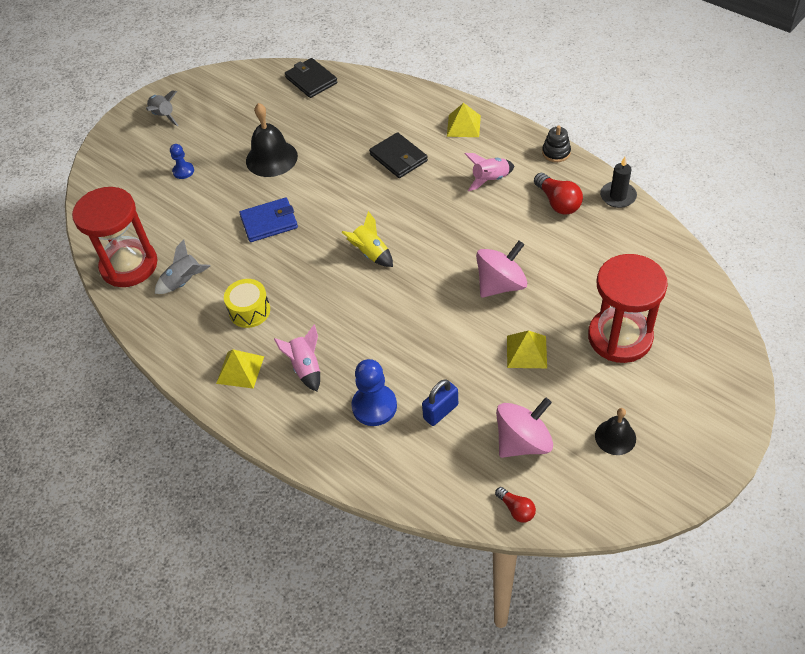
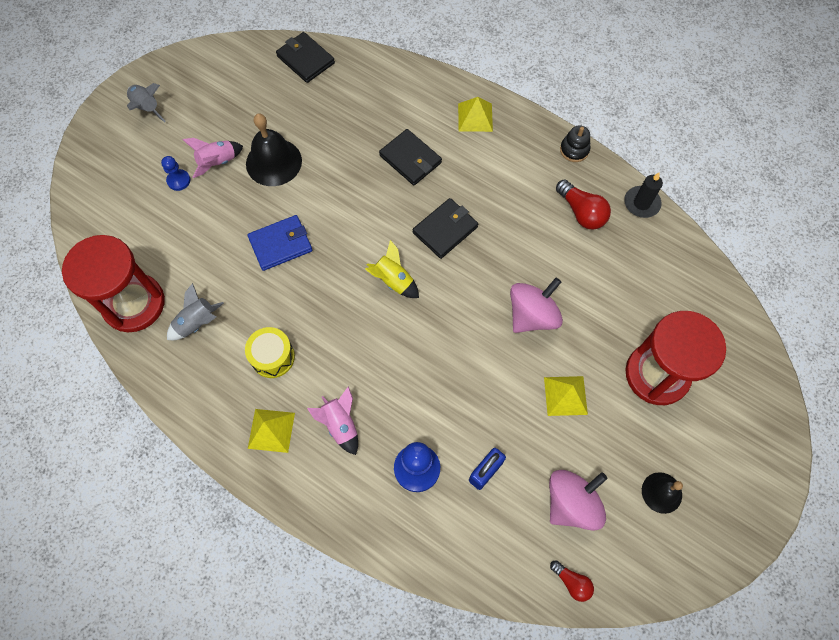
camera: 10 degrees left, 15 degrees up
pink rocket [465,153,514,191] -> pink rocket moved to [183,138,243,178]
none -> black wallet [413,198,478,259]

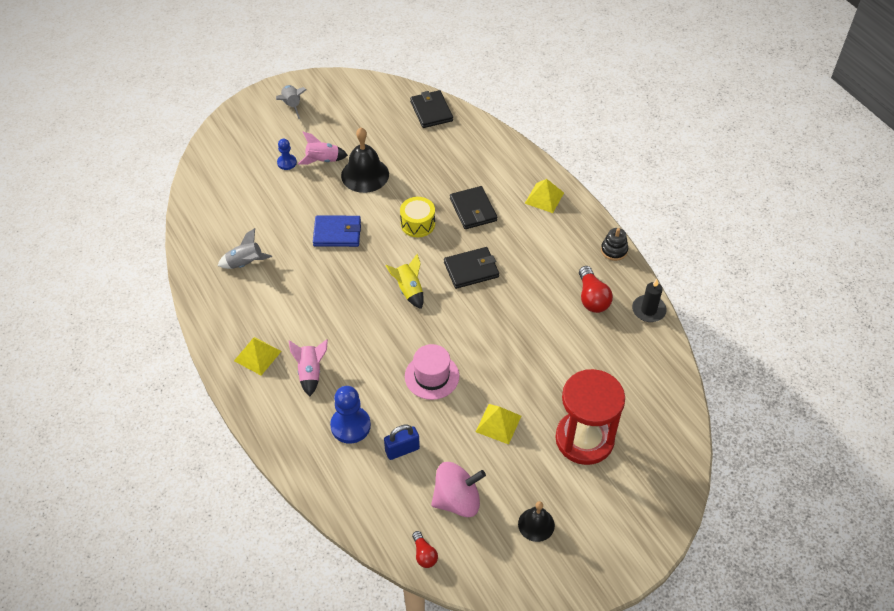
camera: 25 degrees right, 15 degrees down
red hourglass [62,235,165,332] -> none
yellow drum [245,327,295,378] -> yellow drum moved to [400,197,435,237]
pink spinning top [510,278,563,333] -> none
none -> pink hat [405,344,459,400]

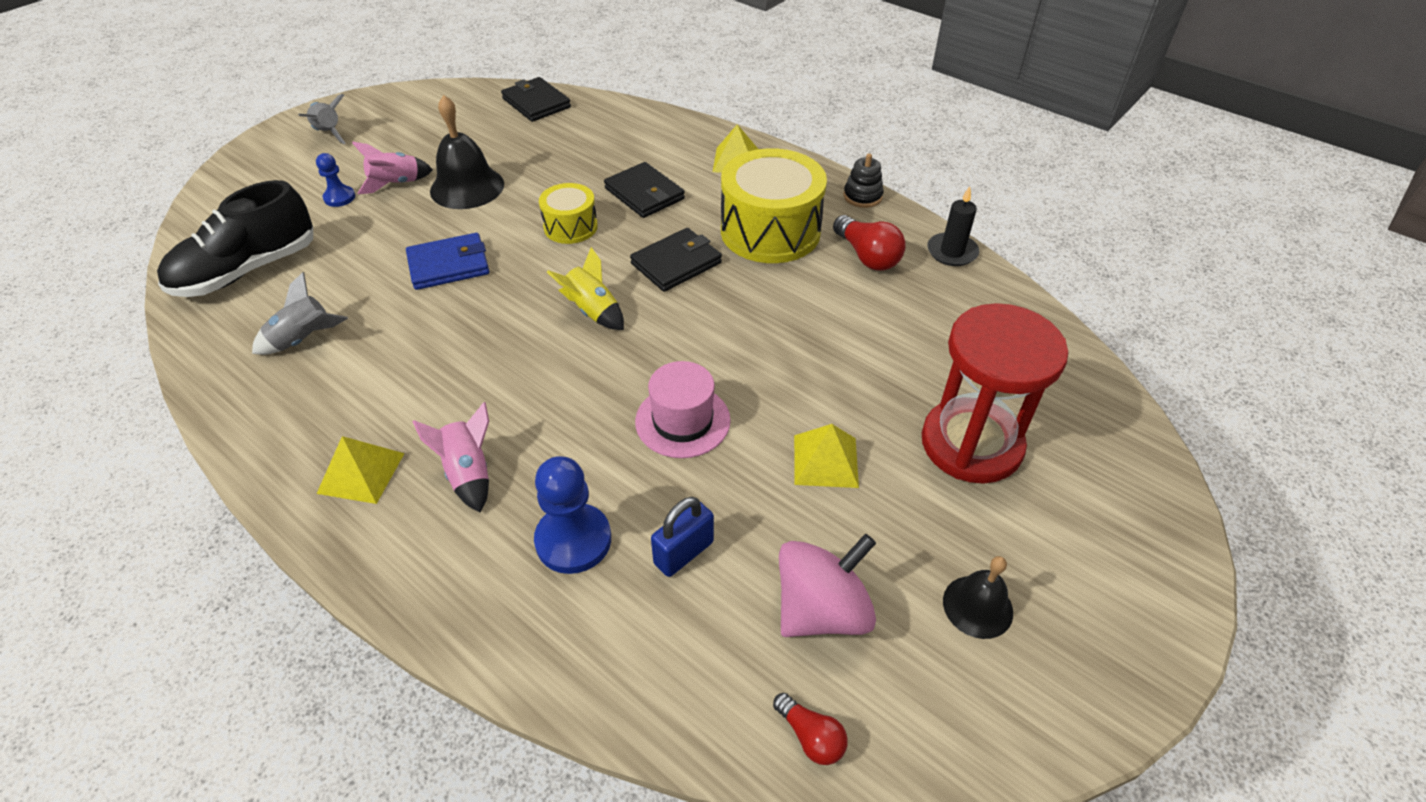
camera: 20 degrees left, 5 degrees down
none -> black shoe [157,180,313,297]
none -> yellow drum [721,148,827,263]

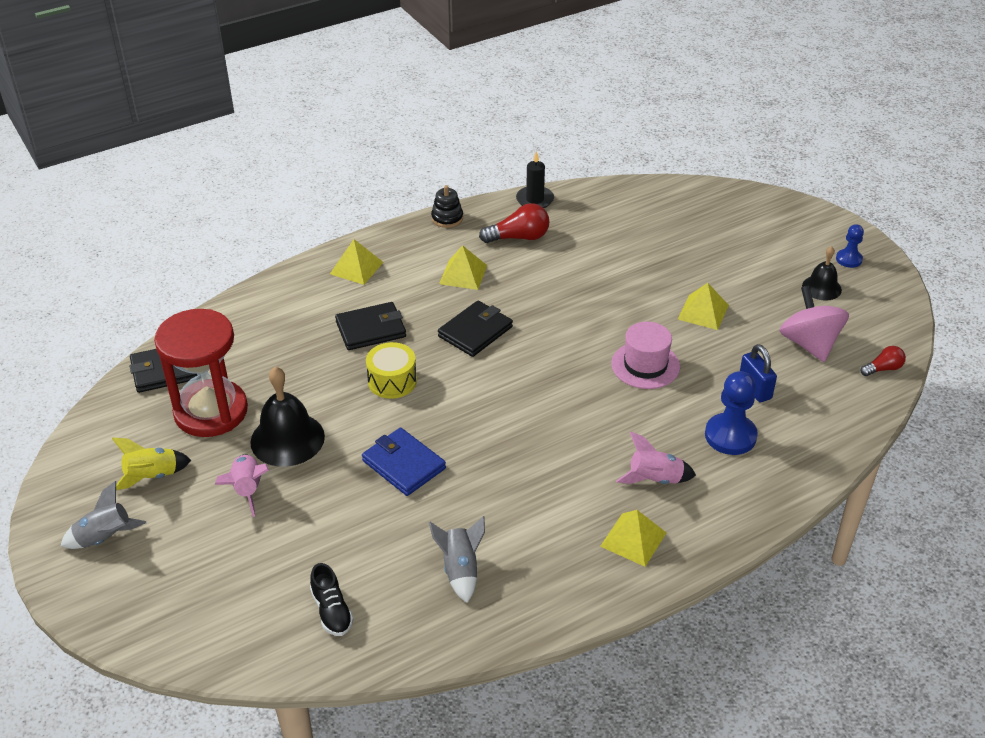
camera: 70 degrees left, 5 degrees down
black shoe [157,180,313,297] -> black shoe [310,563,353,636], size x0.49
blue pawn [316,153,355,207] -> blue pawn moved to [836,224,864,268]
blue wallet [406,233,489,290] -> blue wallet turned 45 degrees counterclockwise [362,428,446,496]
yellow rocket [547,247,624,330] -> yellow rocket moved to [112,437,191,490]
black wallet [630,228,722,292] -> black wallet turned 60 degrees clockwise [438,301,513,357]
yellow drum [721,148,827,263] -> yellow pyramid [439,246,487,290]
red hourglass [922,303,1068,484] -> red hourglass moved to [154,309,248,437]

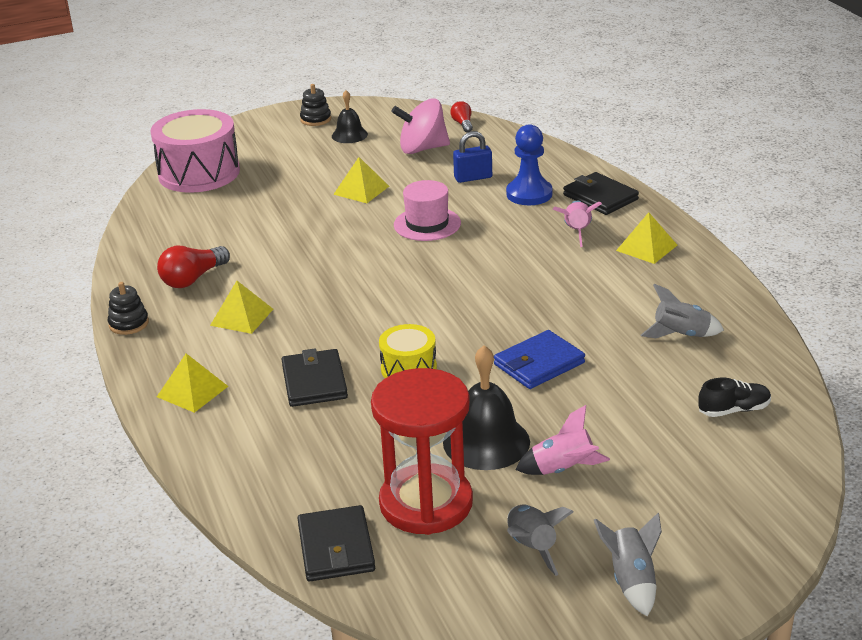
camera: 80 degrees left, 10 degrees down
yellow rocket [112,437,191,490] -> grey rocket [507,504,573,576]
black wallet [438,301,513,357] -> black wallet moved to [563,172,639,215]
red light bulb [479,203,550,243] -> red light bulb turned 135 degrees counterclockwise [157,246,230,288]
black candle [516,151,554,208] -> none
blue pawn [836,224,864,268] -> black stacking toy [300,84,331,126]
none -> pink drum [150,109,240,193]

